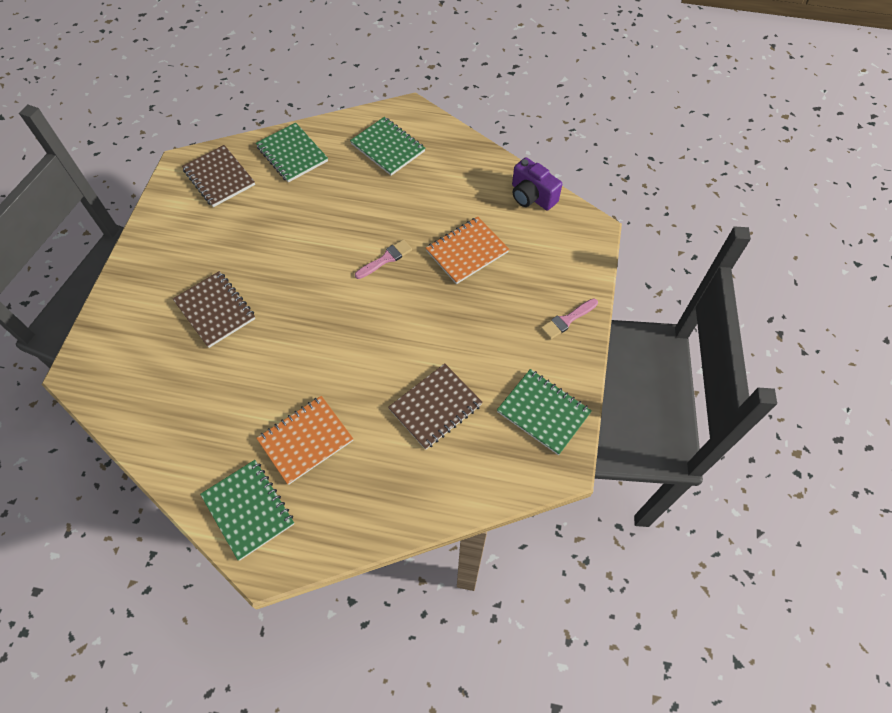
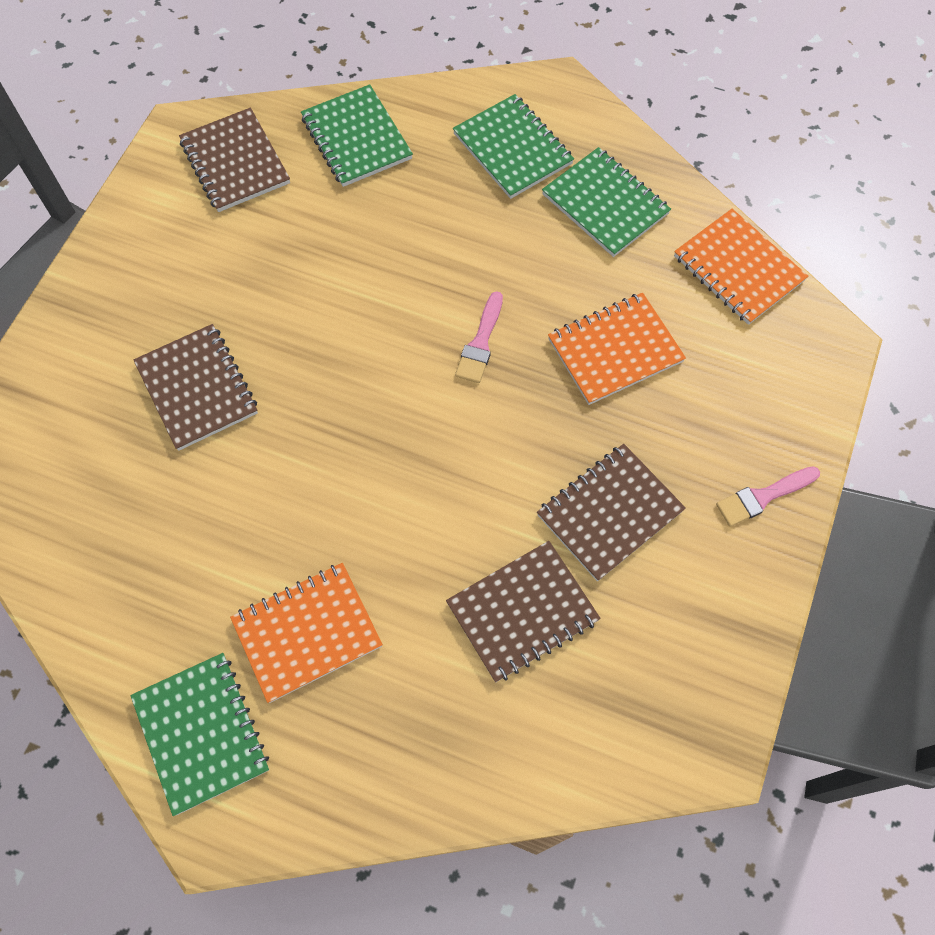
camera: 10 degrees right, 5 degrees up
pink brush [355,239,412,279] -> pink brush turned 135 degrees clockwise [455,291,503,383]
green notebook [497,369,592,455] -> green notebook moved to [542,147,671,257]
purple camera [512,157,562,210] -> orange notebook [674,209,808,325]
none -> brown notebook [537,444,686,581]

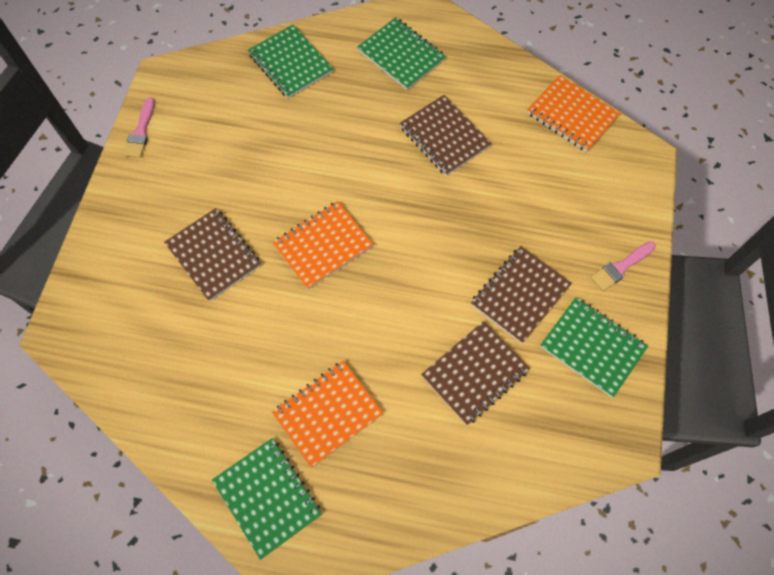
camera: 10 degrees left, 0 degrees up
brown notebook [179,108,290,212] -> brown notebook moved to [400,95,492,176]
pink brush [455,291,503,383] -> pink brush moved to [123,97,155,158]
green notebook [542,147,671,257] -> green notebook moved to [540,297,648,397]
orange notebook [548,293,686,405] -> orange notebook moved to [273,201,374,289]

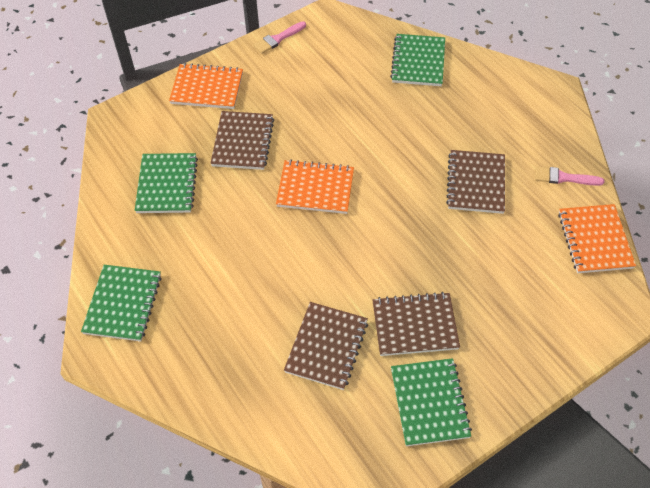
camera: 45 degrees right, 10 degrees down
orange notebook [272,360,384,468] -> orange notebook moved to [169,63,243,109]
green notebook [357,17,446,90] -> green notebook moved to [135,153,198,213]
brown notebook [421,321,530,425] -> brown notebook turned 75 degrees counterclockwise [284,302,368,390]
pink brush [591,241,656,291] -> pink brush moved to [535,166,604,186]

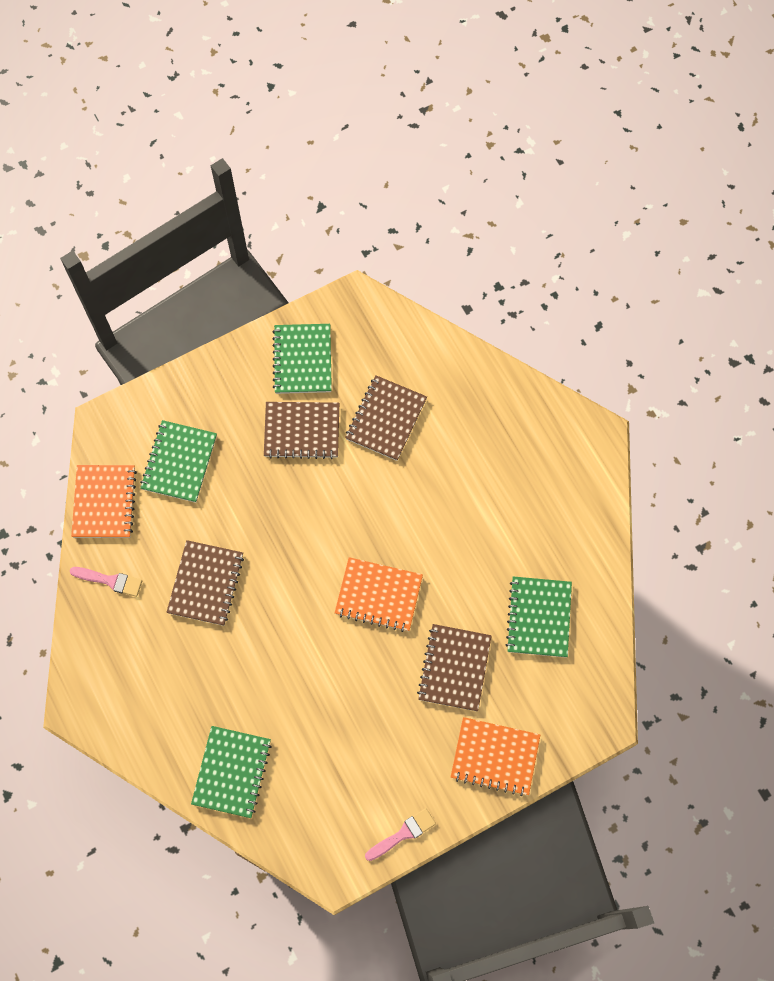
camera: 175 degrees left, 15 degrees up
green notebook [81,265,162,341] -> green notebook moved to [140,420,217,503]

